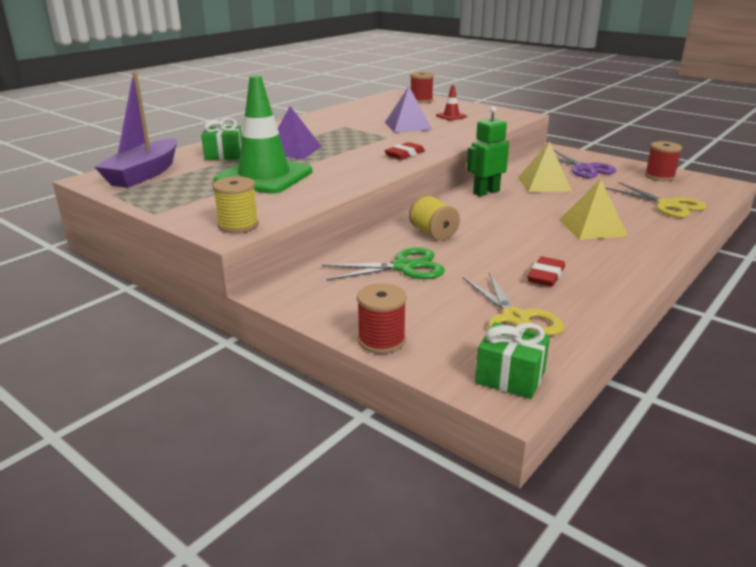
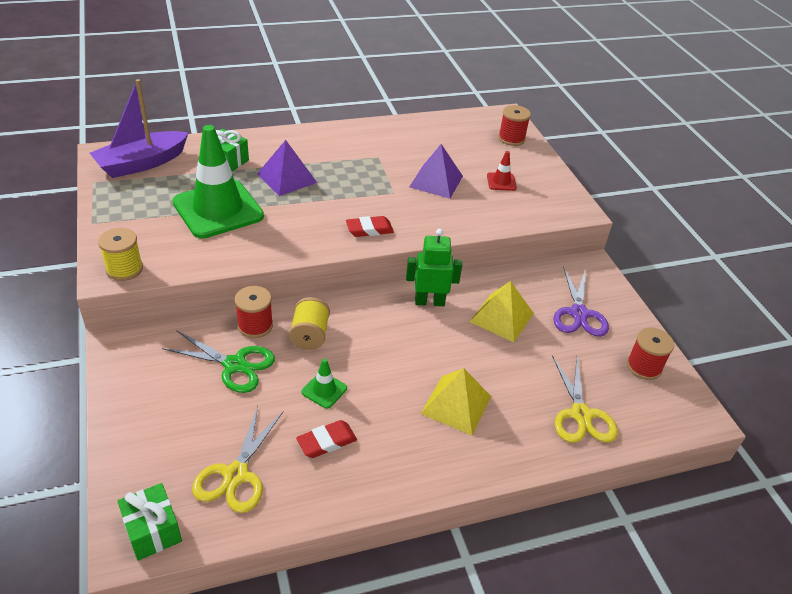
camera: 30 degrees right, 15 degrees up
red spool [357,283,407,354] -> red spool moved to [235,286,273,338]
none -> green traffic cone [301,358,347,409]

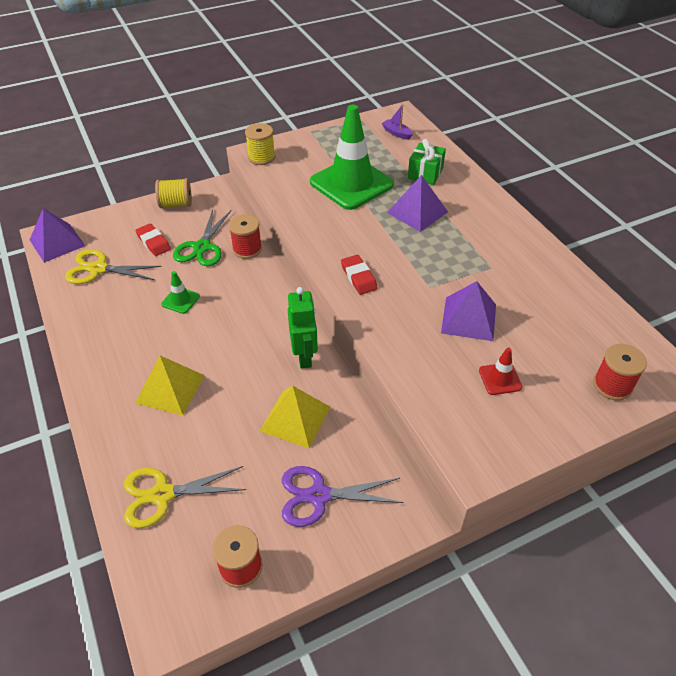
camera: 85 degrees right, 5 degrees up
purple boat [90,79,189,178] -> purple boat [382,104,413,140], size x0.43
green gift [117,483,182,561] -> purple pyramid [30,208,85,263]
yellow spool [289,297,330,350] -> yellow spool moved to [155,178,192,208]
red eraser [296,420,357,458] -> red eraser moved to [135,223,171,256]

